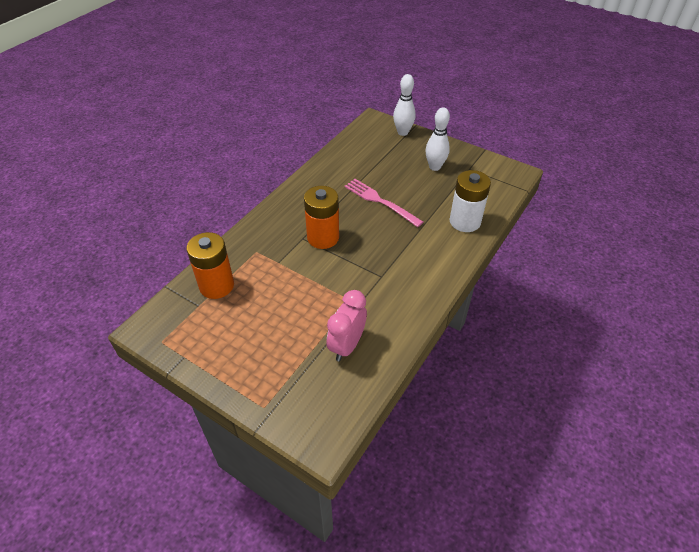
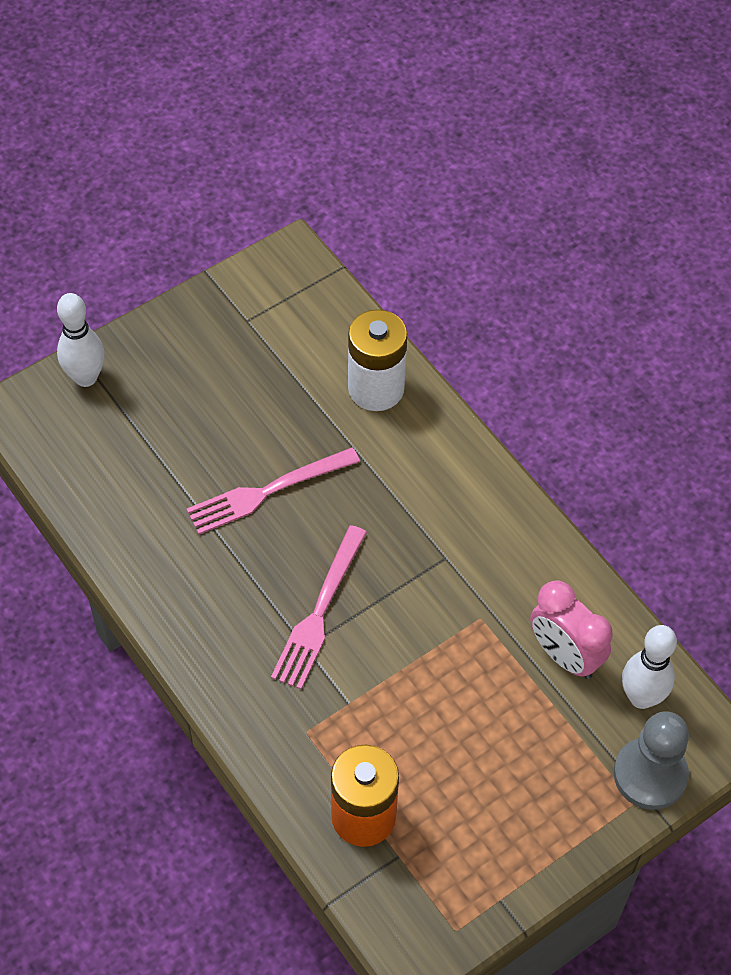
camera: 70 degrees left, 10 degrees up
orange battery [304,186,339,249] -> pink fork [271,525,367,689]
white bowling pin [426,107,450,171] -> white bowling pin moved to [622,625,677,709]
none -> grey pawn [614,711,689,810]

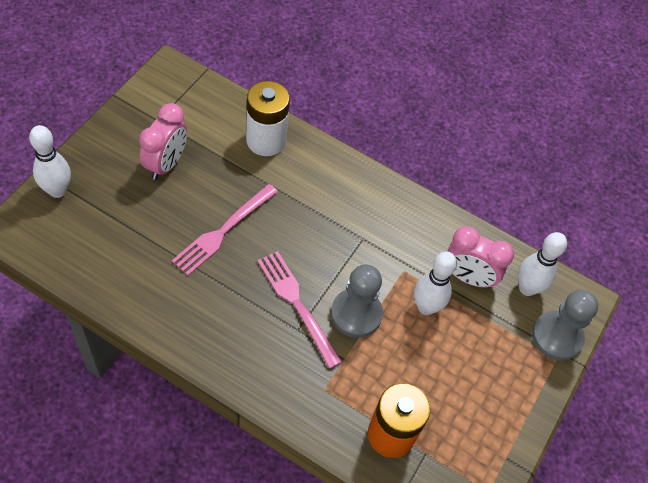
camera: 30 degrees left, 0 degrees up
pink fork [271,525,367,689] -> pink fork turned 150 degrees clockwise [257,251,342,369]
none -> pink clock [139,103,187,180]
none -> grey pawn [331,265,383,338]
none -> white bowling pin [414,252,457,315]

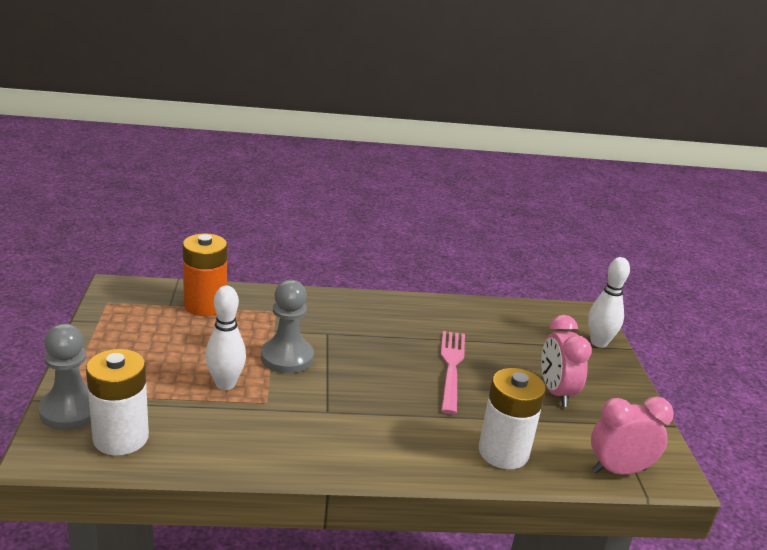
camera: 150 degrees right, 30 degrees down
pink fork [257,251,342,369] -> none
pink clock [447,226,514,288] -> pink clock moved to [591,397,674,475]
white bowling pin [518,232,567,296] -> white battery [86,349,149,456]

